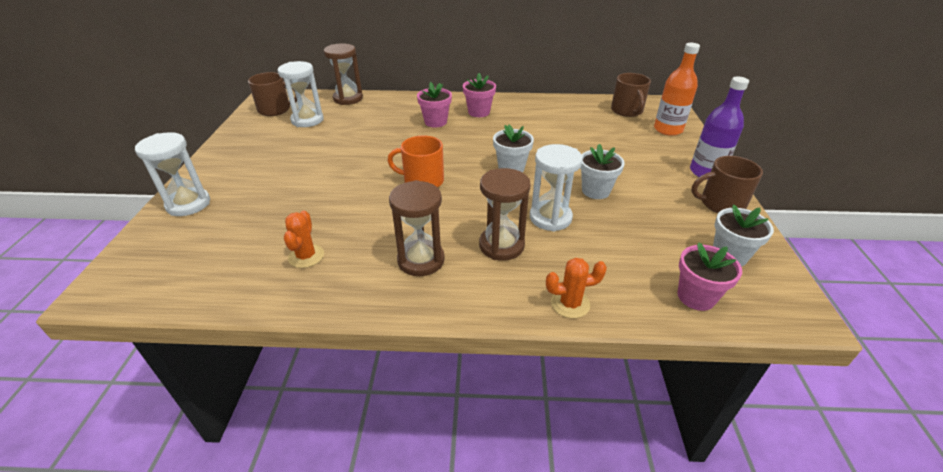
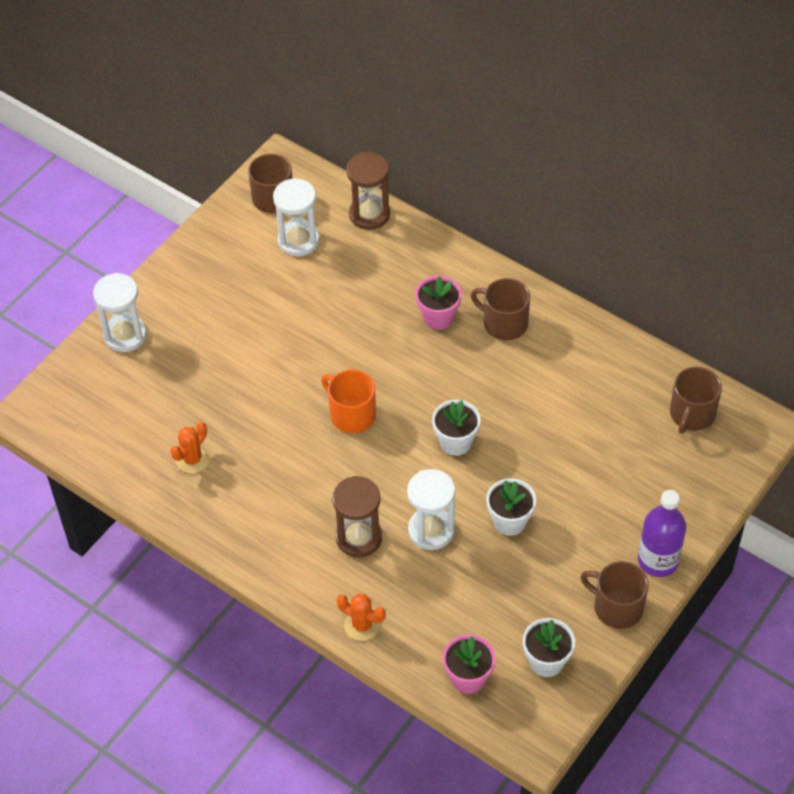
camera: 35 degrees right, 15 degrees up
brown hourglass [389,180,445,276] -> none
pink flower pot [463,73,496,117] -> brown mug [471,278,530,340]
orange bottle [654,43,700,136] -> none

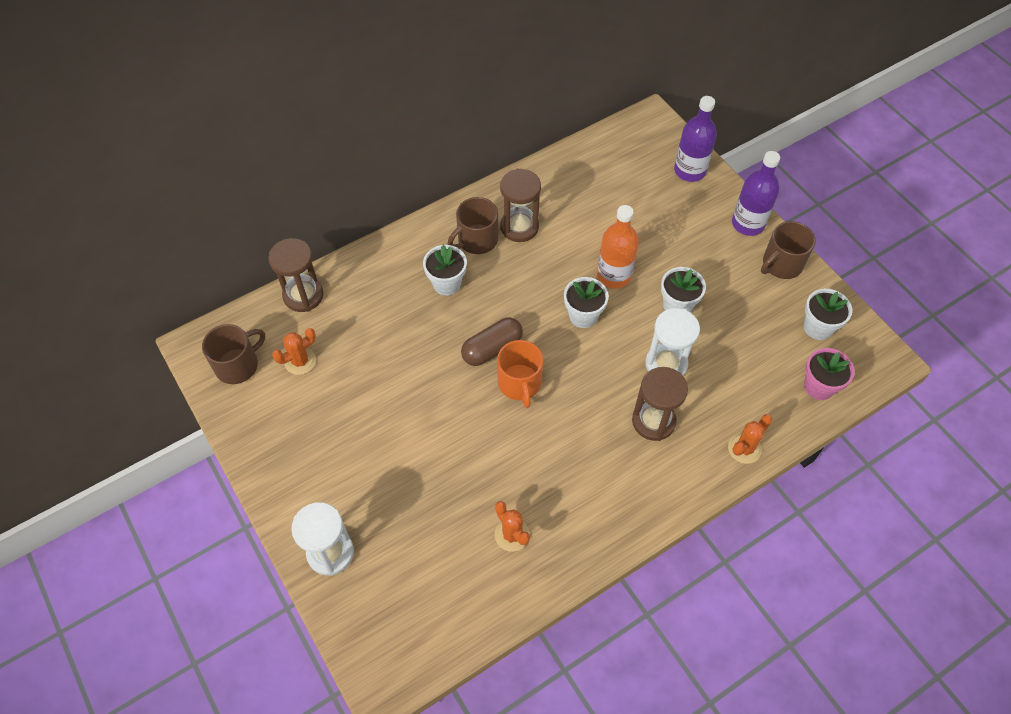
camera: 70 degrees left, 5 degrees up
white hourglass [273,178,320,257] -> orange cactus [272,328,316,375]
orange mug [321,369,376,433] -> orange mug turned 75 degrees counterclockwise [497,340,543,408]
pink flower pot [415,276,462,330] -> white flower pot [423,245,467,295]
brown mug [670,367,722,434] -> none
none -> brown capsule [461,317,523,366]
none -> brown hourglass [500,168,541,242]
none -> orange bottle [597,205,639,289]
none -> purple bottle [674,96,717,182]

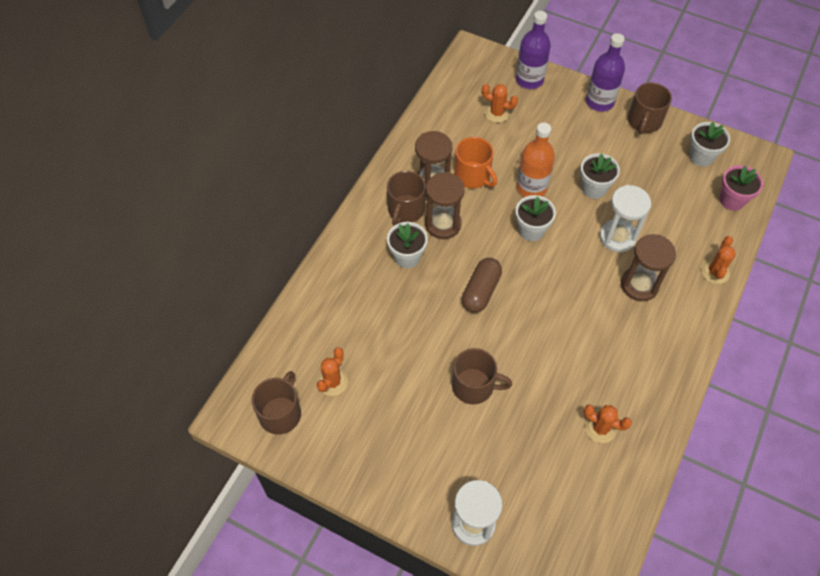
camera: 30 degrees left, 0 degrees up
brown hourglass [268,238,324,312] -> brown hourglass moved to [425,172,465,239]
orange mug [497,340,543,408] -> orange mug moved to [454,137,497,189]
none -> brown mug [452,348,512,404]
none -> orange cactus [482,84,518,123]

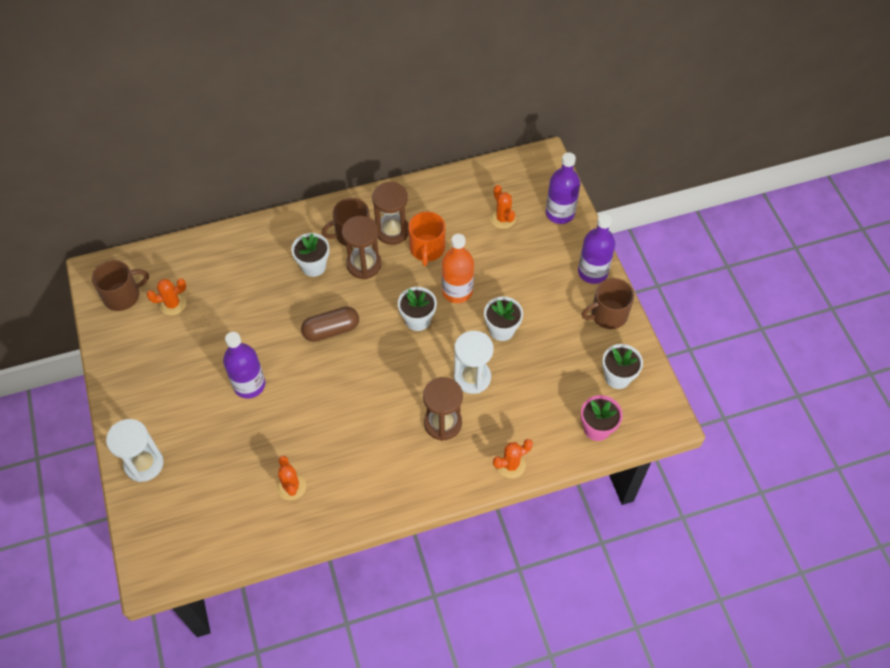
camera: 45 degrees right, 0 degrees up
brown mug [452,348,512,404] -> purple bottle [223,332,265,399]

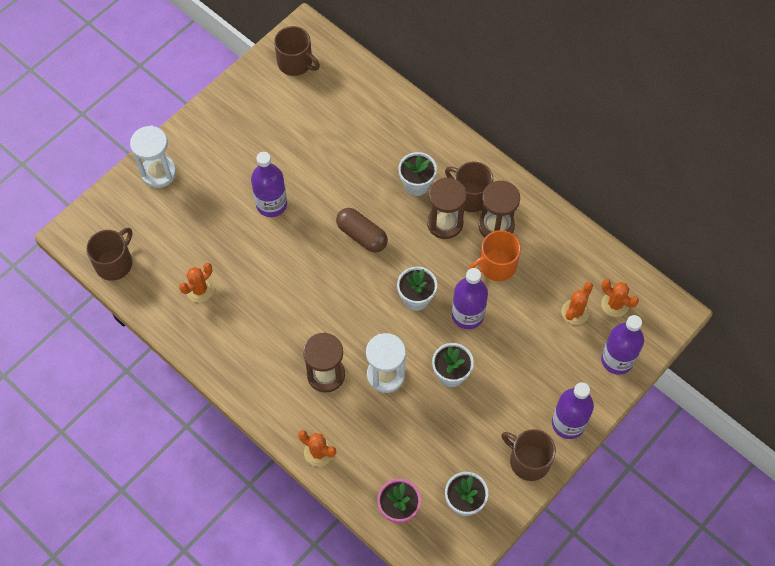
camera: 60 degrees right, 5 degrees up
orange cactus [147,279,186,315] -> orange cactus moved to [601,279,639,317]
orange bottle [442,234,474,303] -> purple bottle [452,268,488,329]
none -> brown mug [86,228,132,281]

